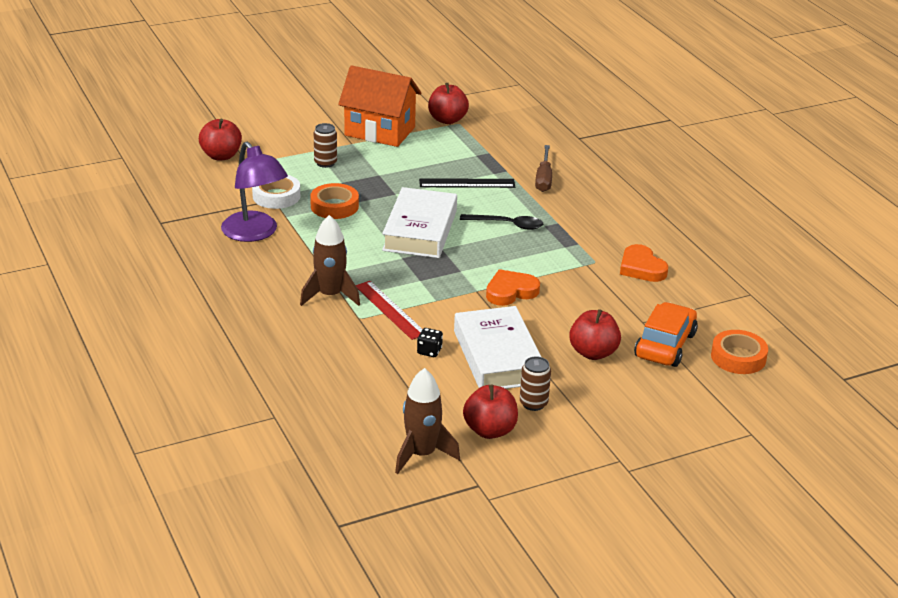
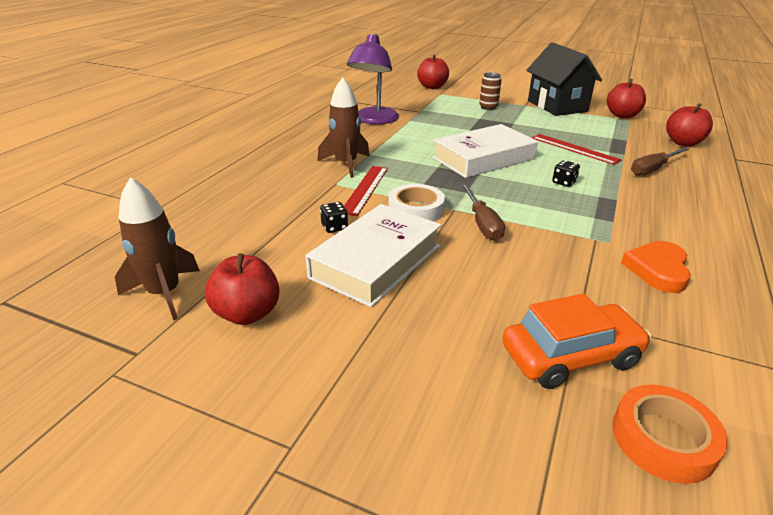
camera: 50 degrees right, 0 degrees up
white tape [252,175,300,209] -> white tape moved to [388,184,445,222]
orange tape [310,183,359,219] -> none
orange house [338,65,421,147] -> black house [527,43,602,116]
black ruler [419,178,515,188] -> red ruler [532,134,622,165]
black spoon [460,214,543,230] -> black dice [552,160,580,187]
orange heart [486,269,540,306] -> brown screwdriver [461,183,505,241]
brown can [520,356,551,411] -> none
red apple [569,309,621,360] -> red apple moved to [666,103,713,147]

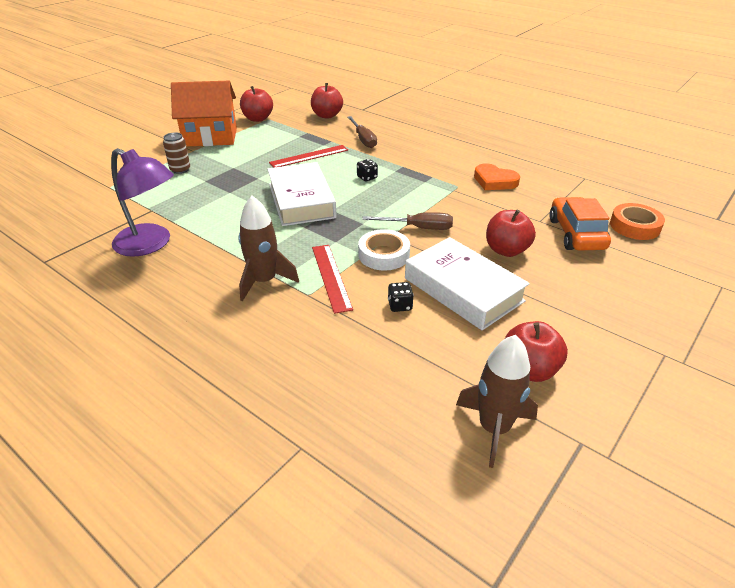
camera: 75 degrees left, 5 degrees up
red ruler [344,166,388,216] -> red ruler turned 45 degrees clockwise [312,245,353,314]
red apple [417,55,449,89] -> red apple moved to [486,209,536,257]
black house [527,43,602,116] -> orange house [171,81,237,147]

